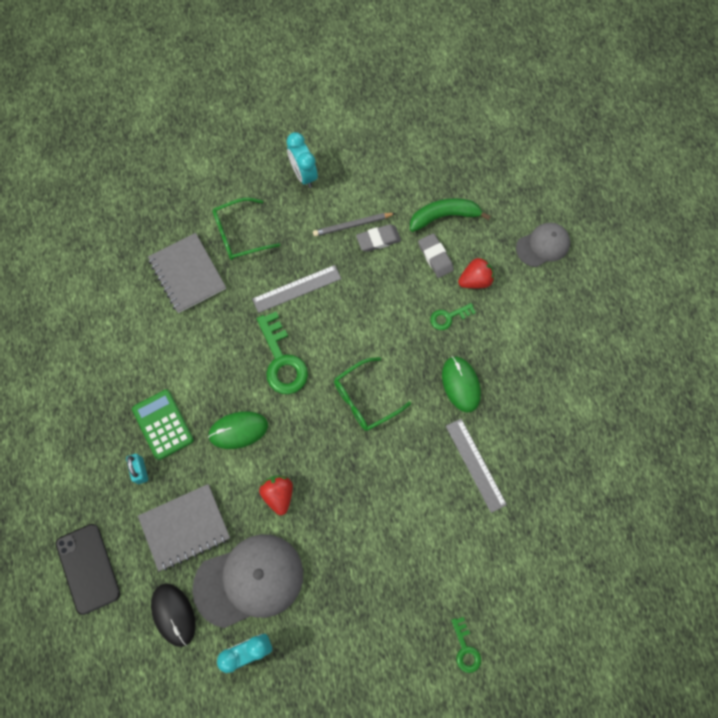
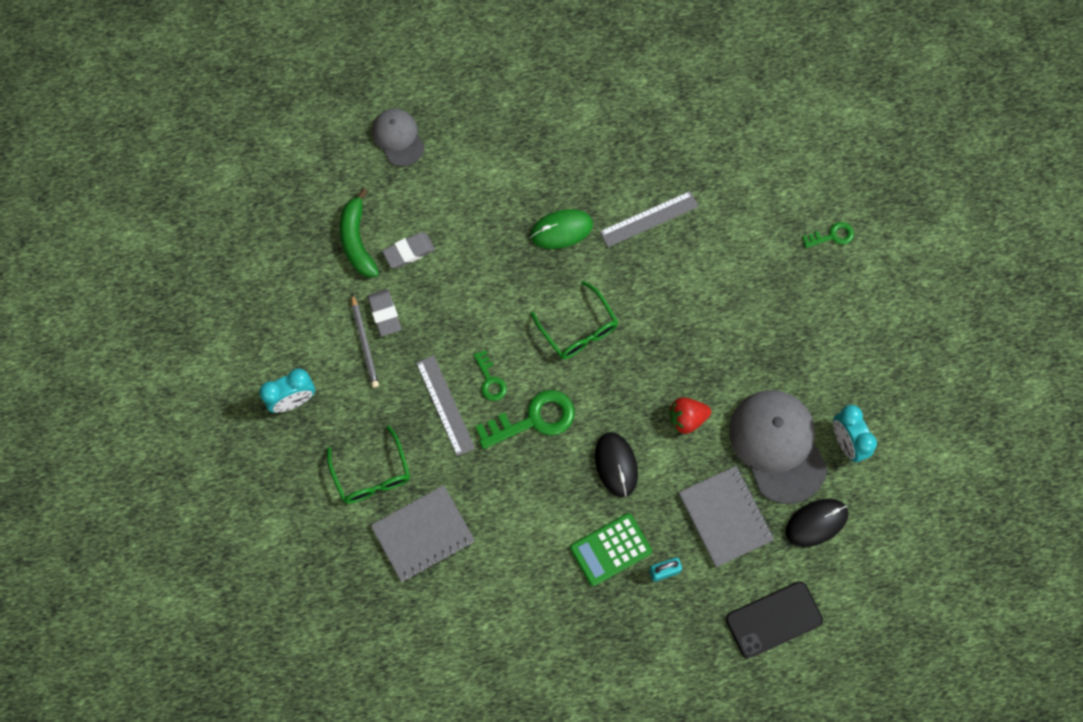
camera: 90 degrees left, 0 degrees up
green mouse [208,411,268,449] -> black mouse [595,432,638,497]
green key [430,303,476,330] -> green key moved to [474,350,507,401]
red strawberry [458,258,494,288] -> none

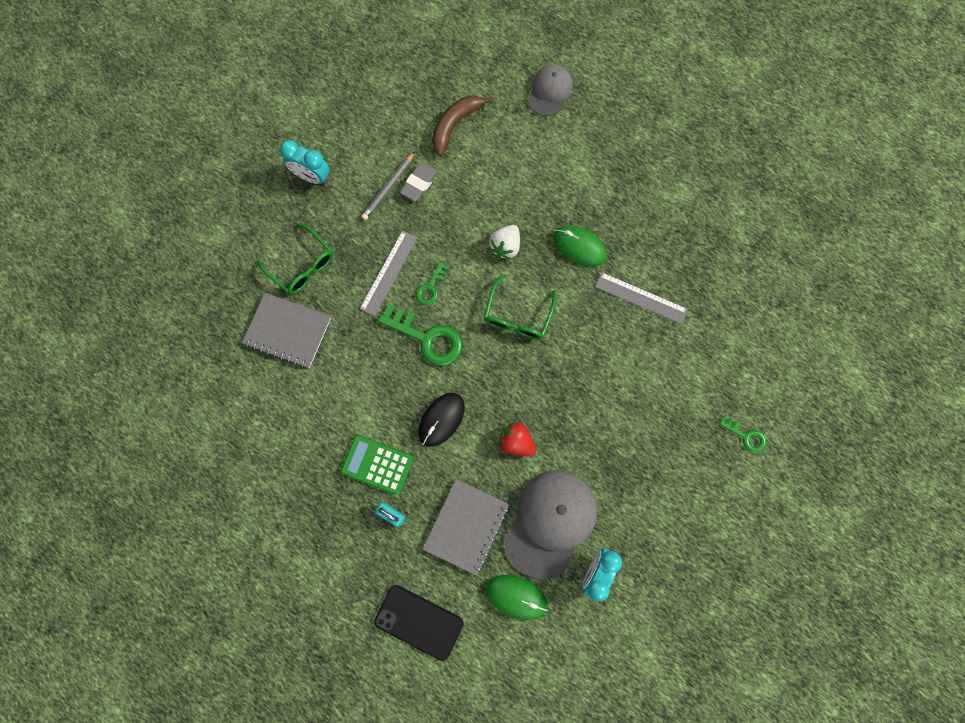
camera: 50 degrees right, 5 degrees up
green glasses [327,425,410,504] -> green glasses turned 75 degrees counterclockwise [257,223,333,294]
green banana [340,188,379,277] -> brown banana [432,95,493,157]
grey eraser [382,232,435,268] -> none
black mouse [785,499,848,547] -> green mouse [486,575,548,620]
none -> white strawberry [489,225,520,259]

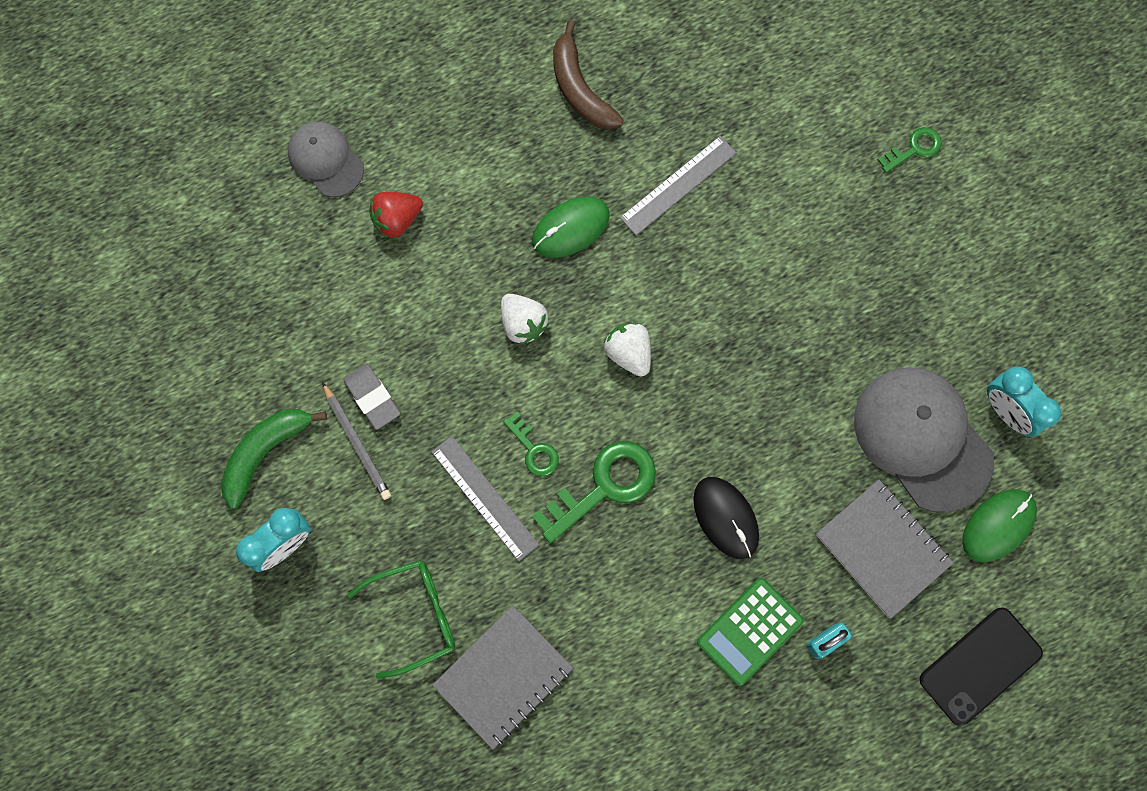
camera: 65 degrees left, 0 degrees up
brown banana [432,95,493,157] -> brown banana moved to [553,20,623,130]
green glasses [484,274,556,339] -> white strawberry [604,322,651,377]
red strawberry [498,422,536,456] -> red strawberry moved to [369,192,423,239]
none -> green banana [221,409,327,509]

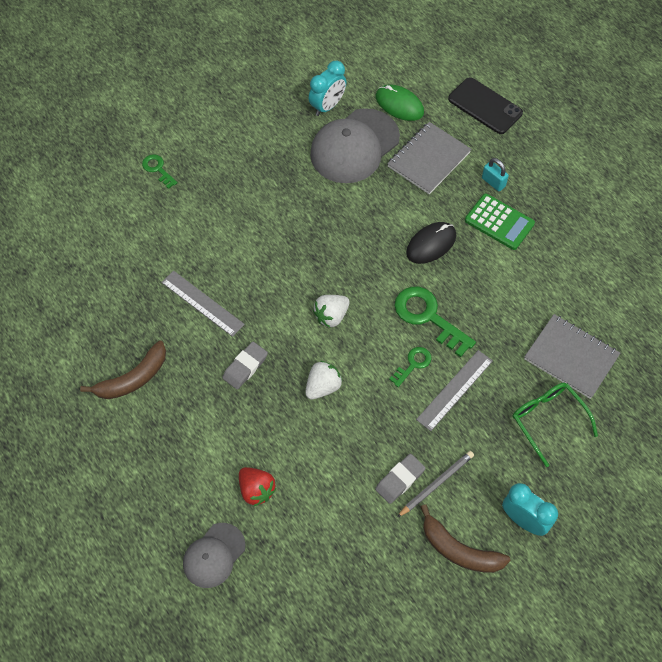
camera: 100 degrees left, 15 degrees down
green banana [221,409,327,509] -> brown banana [421,504,511,573]
green mouse [532,197,610,258] -> grey eraser [222,342,268,389]

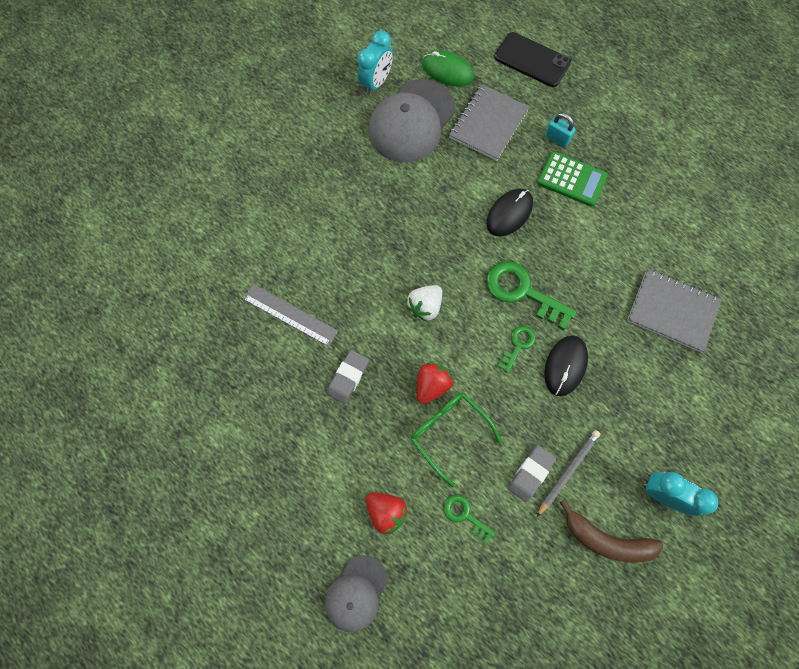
camera: 10 degrees left, 10 degrees up
brown banana [80,341,166,399] -> none
green key [142,154,178,189] -> green key moved to [444,495,495,544]
white strawberry [305,361,343,399] -> red strawberry [417,363,453,404]
grey ruler [416,350,493,431] -> black mouse [544,335,588,396]
green glasses [513,383,598,467] -> green glasses moved to [411,393,502,487]

